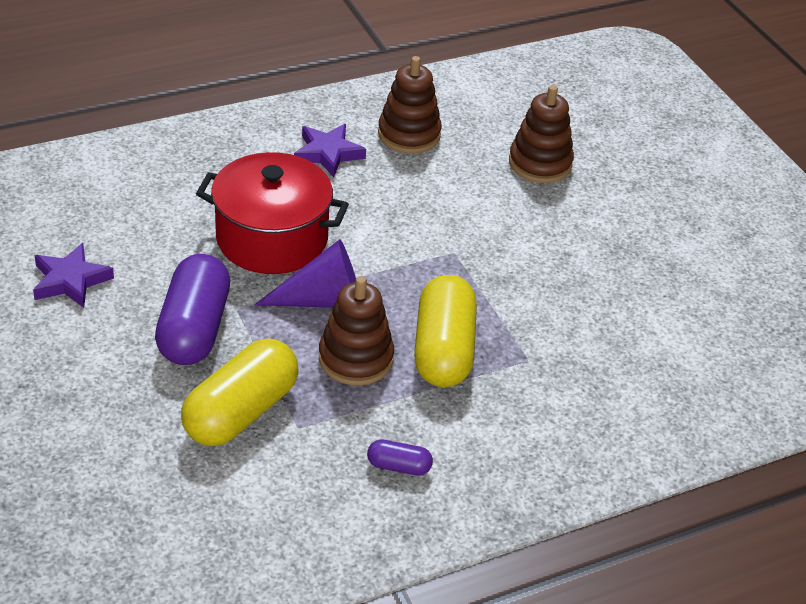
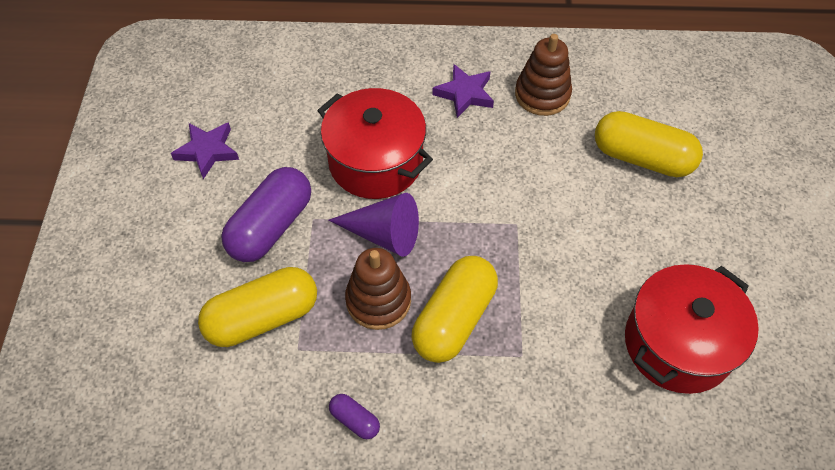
camera: 30 degrees right, 15 degrees up
brown stacking toy [509,85,574,183] -> yellow capsule [595,111,703,177]
none -> red pot [625,264,759,394]

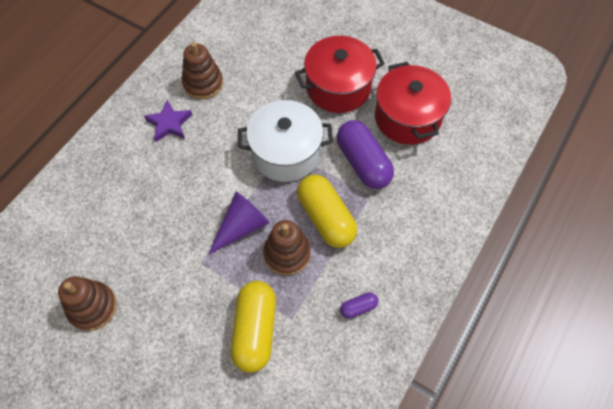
camera: 60 degrees left, 5 degrees up
purple star [171,122,239,179] -> brown stacking toy [58,276,117,331]
purple capsule [221,167,311,262] -> purple capsule moved to [337,120,394,189]
red pot [317,88,433,199] -> red pot moved to [295,36,385,113]
yellow capsule [595,111,703,177] -> none
none -> white pot [238,100,333,182]

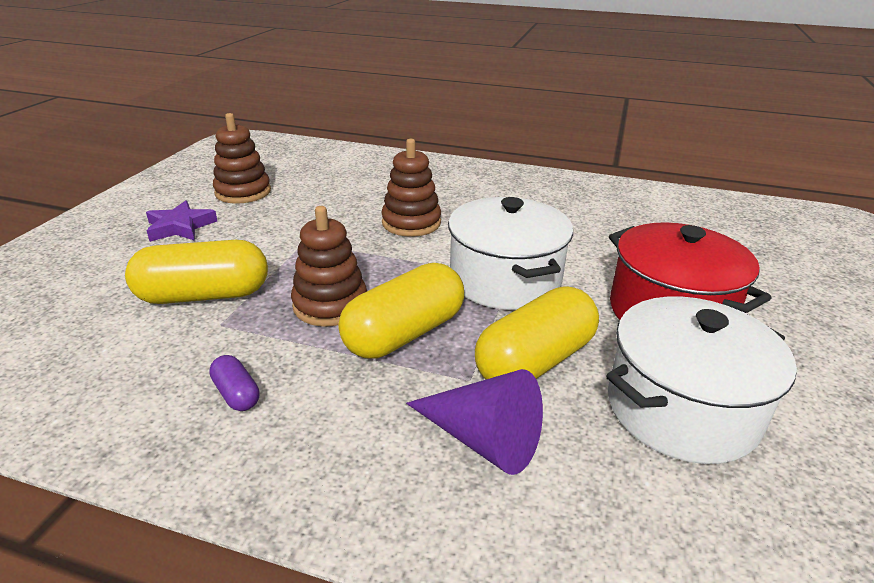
camera: 75 degrees right, 30 degrees down
purple star [144,100,192,142] -> purple star moved to [146,201,217,242]
brown stacking toy [182,42,223,100] -> brown stacking toy moved to [381,139,441,237]
purple cone [208,191,270,255] -> purple cone moved to [406,369,543,475]
purple capsule [337,120,394,189] -> yellow capsule [475,287,599,380]
red pot [375,62,451,145] -> white pot [606,297,797,464]

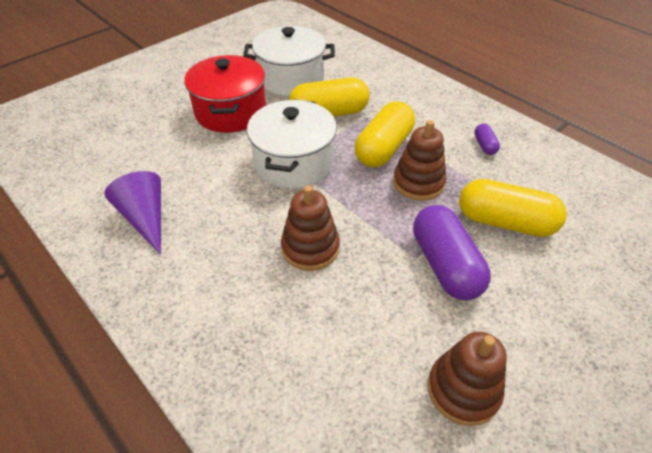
camera: 150 degrees left, 15 degrees up
purple star [146,201,217,242] -> none
yellow capsule [338,263,464,359] -> yellow capsule turned 45 degrees counterclockwise [355,101,415,167]
purple cone [406,369,543,475] -> purple cone moved to [104,171,161,255]
none -> purple capsule [413,205,491,301]

